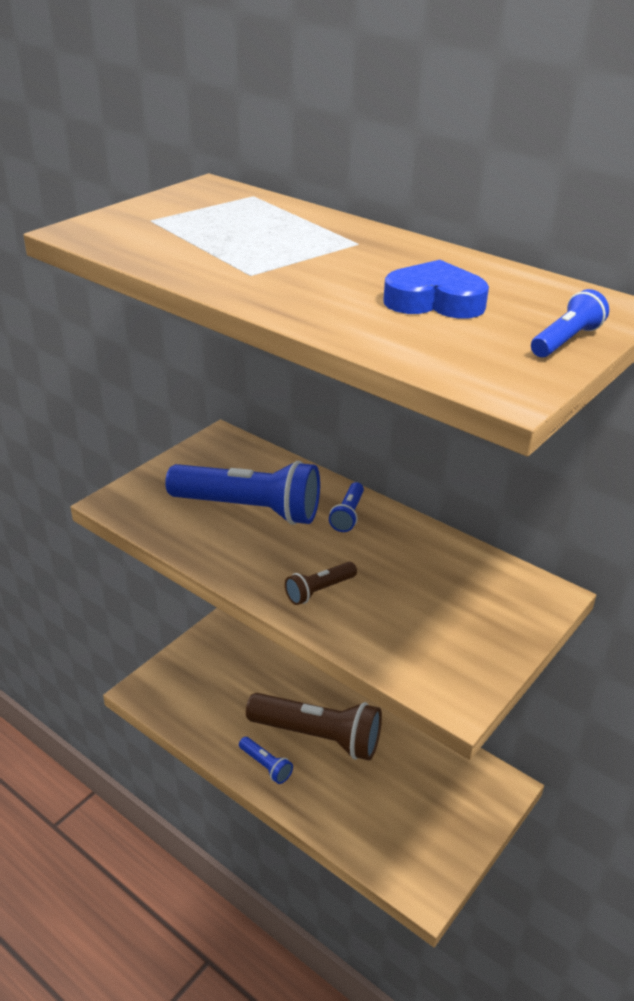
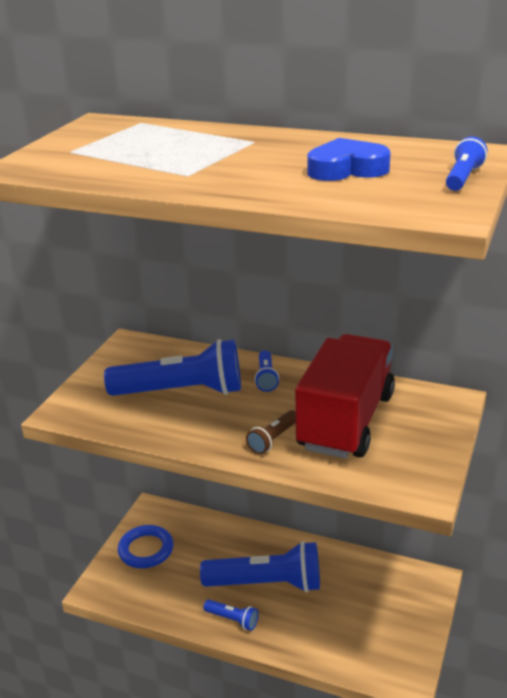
camera: 15 degrees left, 5 degrees down
brown flashlight [246,693,382,760] -> blue flashlight [200,541,320,592]
none -> blue ring [118,525,173,568]
none -> red truck [295,334,395,459]

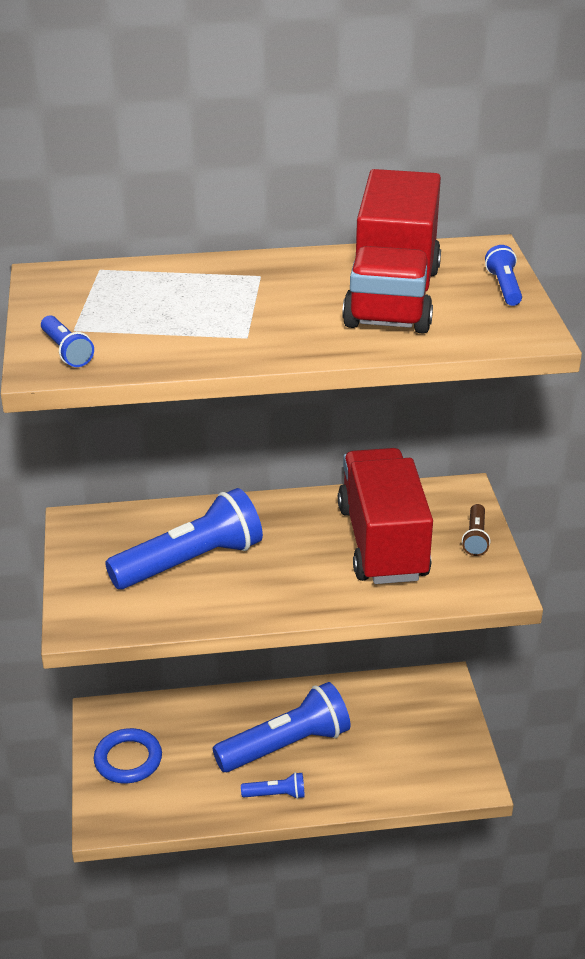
camera: 30 degrees left, 5 degrees up
brown flashlight [246,410,296,454] -> brown flashlight moved to [462,504,490,556]
blue flashlight [255,350,279,392] -> blue flashlight moved to [41,315,94,367]
blue heart [308,138,391,181] -> red truck [342,169,441,334]

